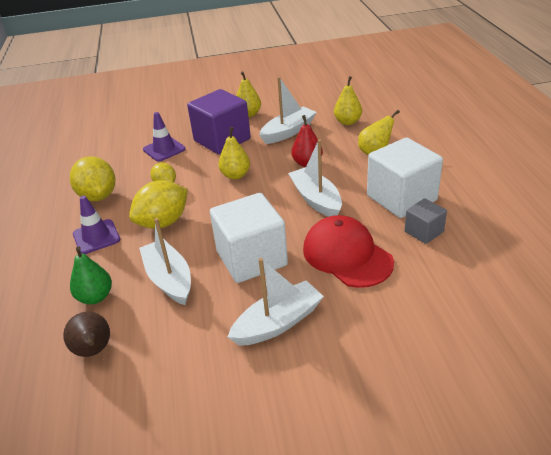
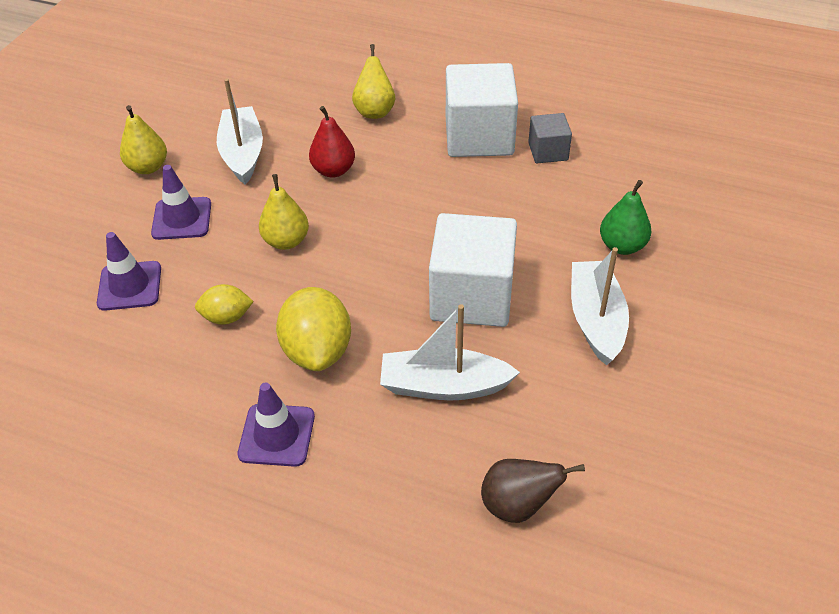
camera: 60 degrees left, 10 degrees up
yellow lemon [70,156,115,201] -> none
green pear [70,246,112,305] -> green pear moved to [600,180,651,255]
purple cube [187,89,251,154] -> purple traffic cone [151,165,211,240]
white boat [288,139,342,217] -> none
red cap [303,215,394,288] -> none
yellow pear [334,76,362,125] -> none

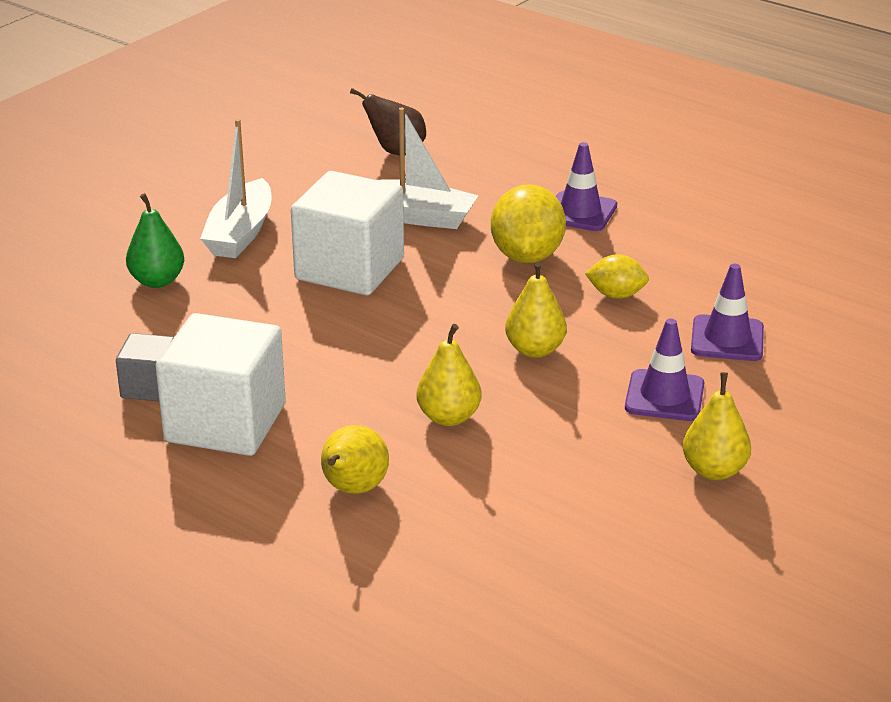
camera: 165 degrees left, 15 degrees down
white boat [217,78,263,185] -> none
red pear [309,106,355,178] -> yellow pear [416,324,482,426]

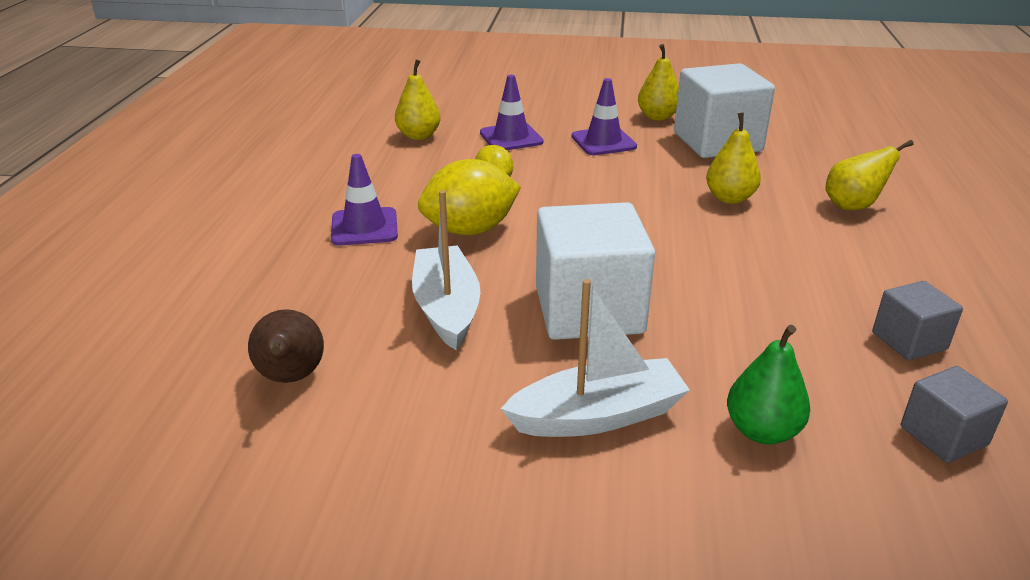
camera: 120 degrees left, 0 degrees up
white cube [155,313,286,456] -> white cube moved to [674,63,775,158]
yellow pear [505,261,567,358] -> yellow pear moved to [395,59,441,140]
none -> grey cube [901,366,1008,463]

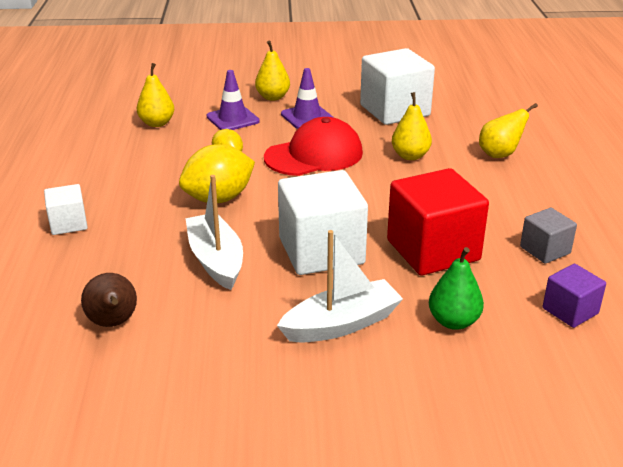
camera: 10 degrees left, 0 degrees up
purple traffic cone [331,154,398,246] -> none
yellow pear [638,44,679,121] -> yellow pear moved to [255,40,290,101]
grey cube [901,366,1008,463] -> purple cube [543,264,606,328]
none -> white cube [44,184,88,235]
none -> red cap [264,117,363,176]
none -> red cube [387,168,489,275]

